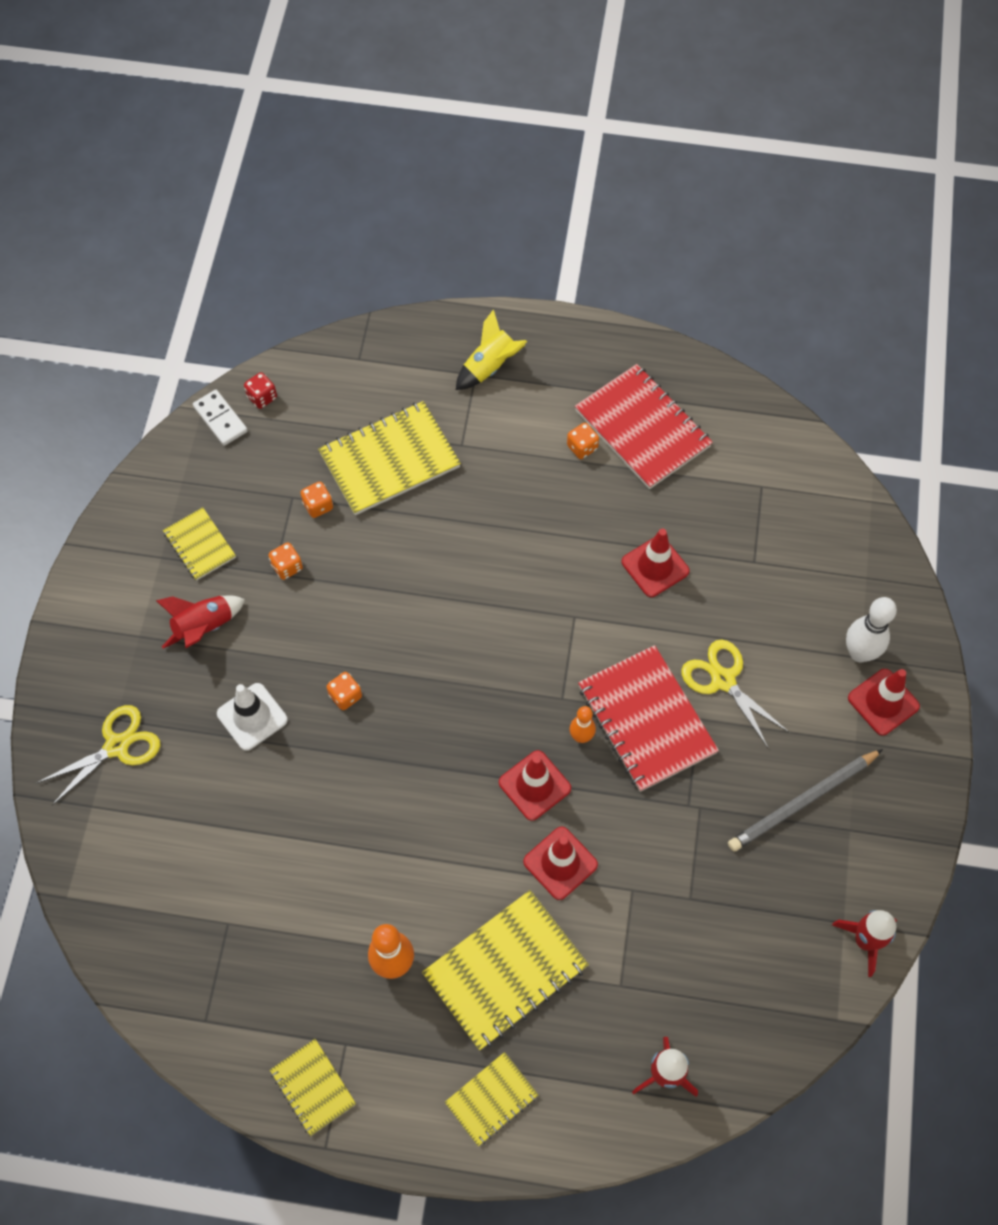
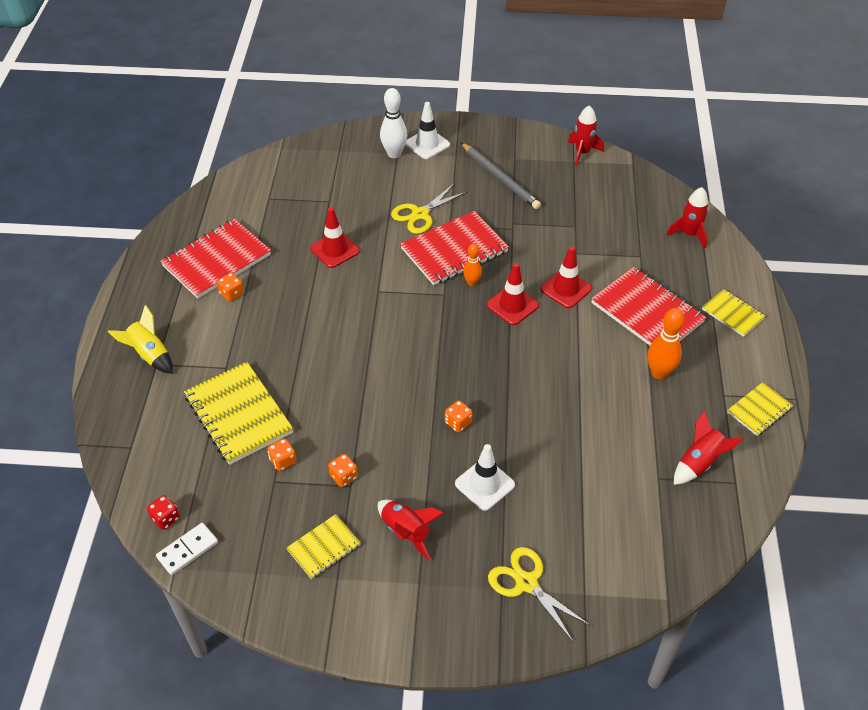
camera: 95 degrees left, 15 degrees down
yellow notebook [422,890,589,1050] -> red notebook [591,267,706,345]
red traffic cone [848,669,920,736] -> white traffic cone [405,102,450,159]
none -> red rocket [674,410,743,485]

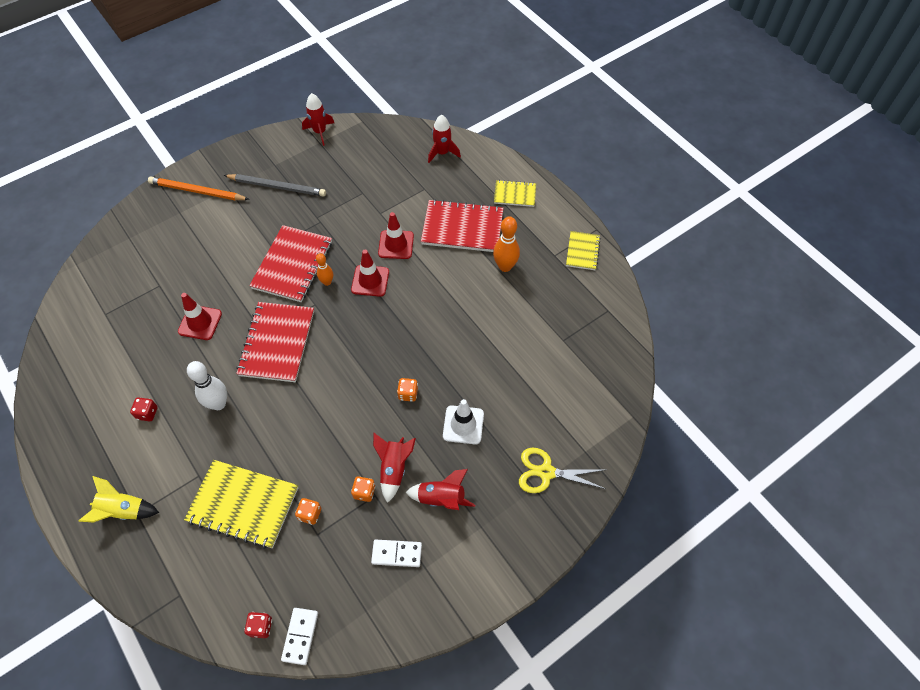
camera: 40 degrees left, 10 degrees up
red notebook [160,219,271,299] -> red notebook moved to [236,302,314,382]
orange dice [217,273,244,301] -> red dice [130,397,158,421]
yellow notebook [286,514,361,579] -> white domino [371,540,422,567]
white bowling pin [380,88,407,158] -> white bowling pin moved to [187,361,227,410]
yellow scissors [391,183,468,234] -> none
white traffic cone [405,102,450,159] -> orange pencil [148,177,250,201]
red rocket [674,410,743,485] -> red rocket moved to [373,433,416,503]

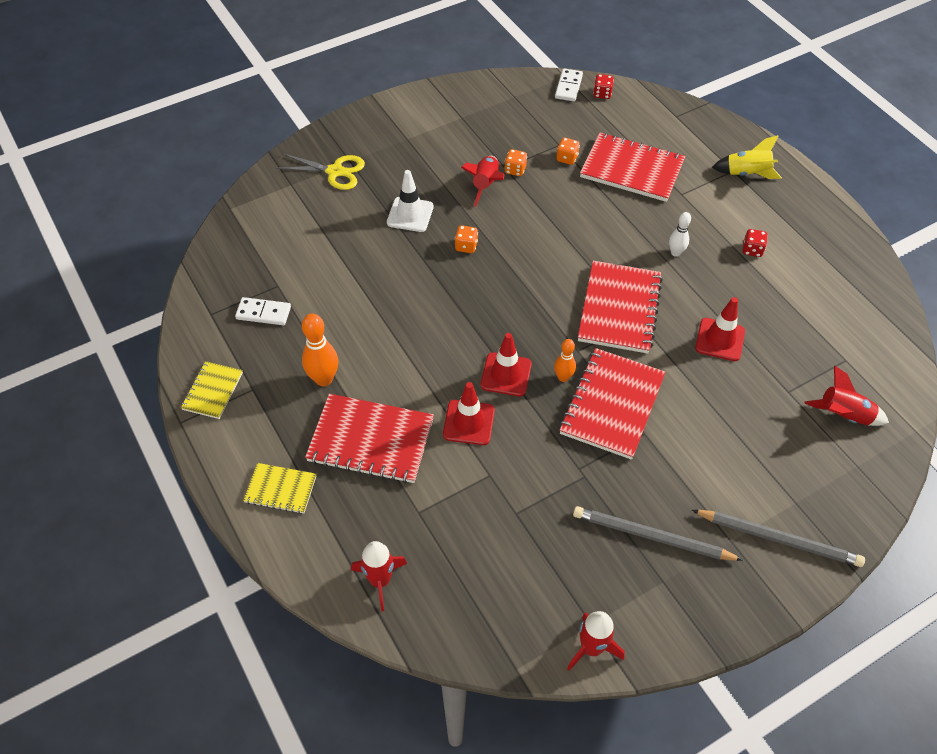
camera: 175 degrees left, 5 degrees down
orange pencil [148,177,250,201] -> grey pencil [692,510,865,567]
yellow notebook [184,460,298,549] -> red notebook [580,133,685,202]
white bowling pin [187,361,227,410] -> white bowling pin [669,212,691,257], size x0.61
white domino [371,540,422,567] -> white domino moved to [235,297,291,325]
red rocket [406,469,475,510] -> red rocket moved to [804,366,889,426]

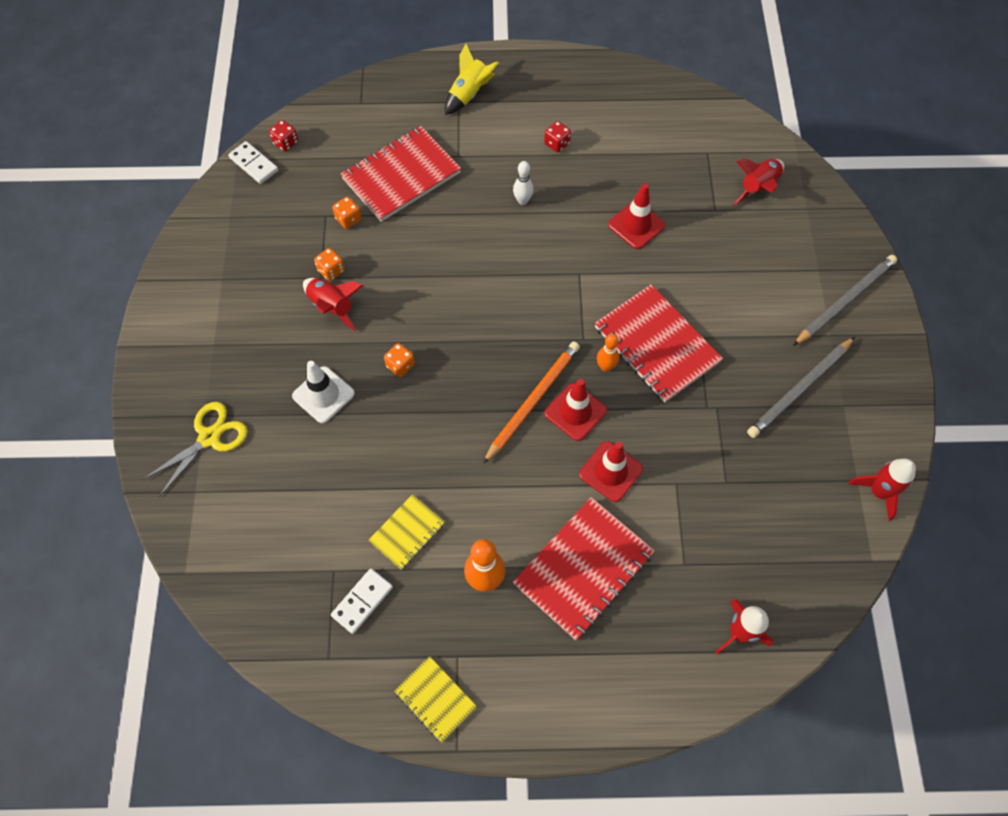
camera: 60 degrees left, 10 degrees up
yellow notebook [243,463,316,514] -> yellow notebook moved to [368,494,445,570]
red notebook [578,261,663,354] -> none
none -> orange pencil [483,342,580,464]

